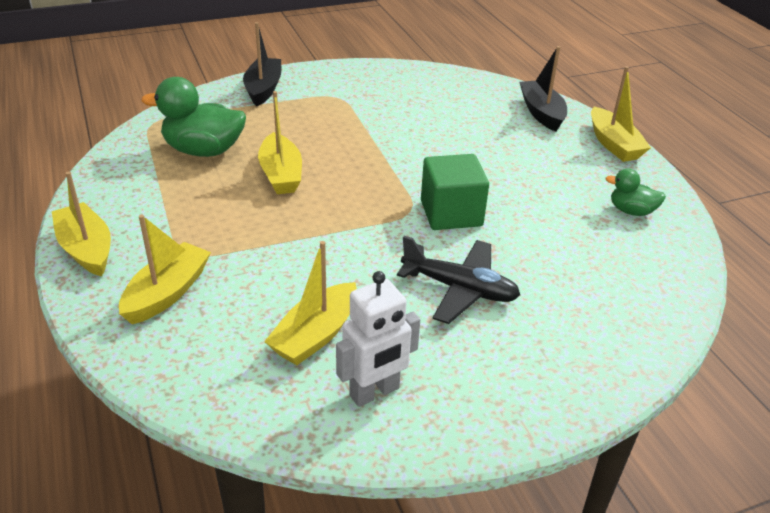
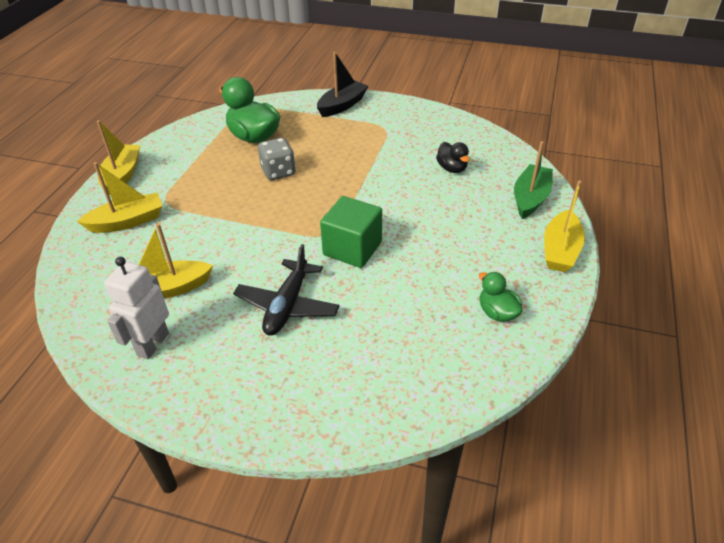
camera: 40 degrees right, 5 degrees up
yellow boat [258,91,302,194] -> grey dice [258,138,296,180]
white robot [336,271,420,407] -> white robot turned 105 degrees clockwise [104,257,169,359]
black plane [397,236,520,324] -> black plane turned 45 degrees clockwise [233,244,340,336]
black boat [520,46,567,131] -> green boat [514,141,553,219]
none -> black duck [436,142,470,173]

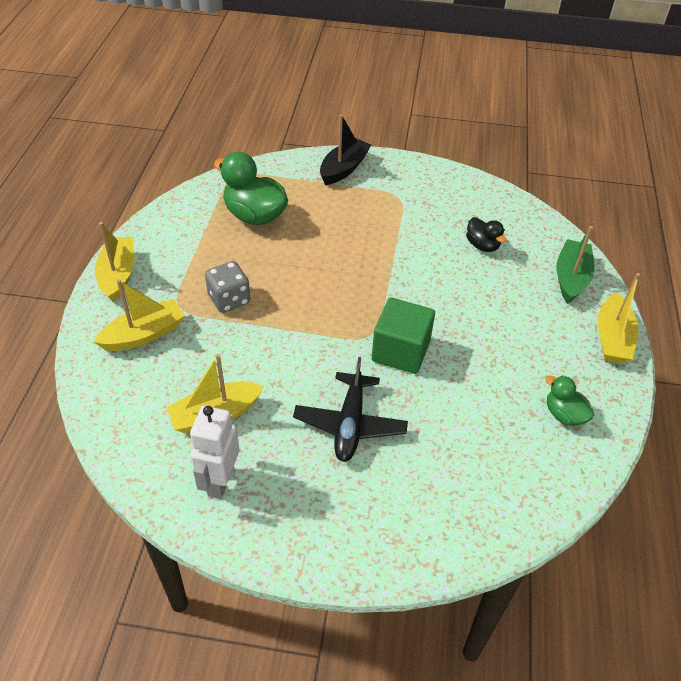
camera: 10 degrees left, 5 degrees up
grey dice [258,138,296,180] -> grey dice moved to [205,261,250,313]

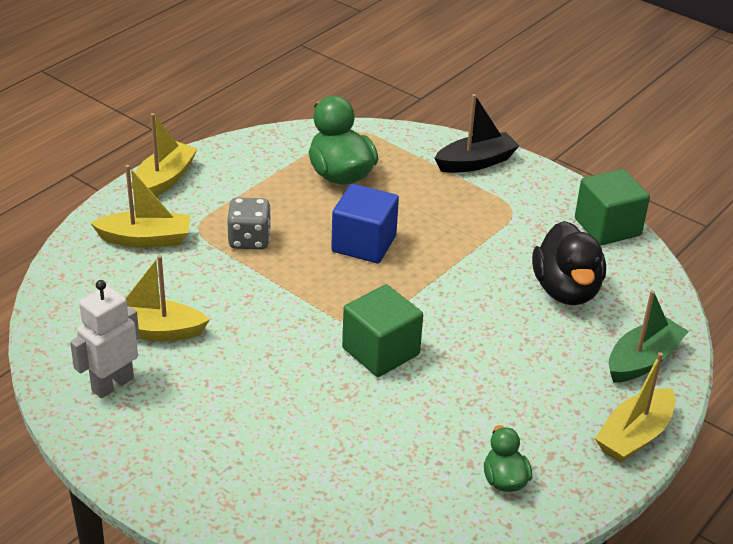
camera: 30 degrees right, 10 degrees down
black plane [293,357,408,462] -> none
black duck [466,217,506,252] -> black duck [532,221,606,305], size x1.82
none -> blue cube [331,184,399,263]
none -> green cube [575,169,650,245]

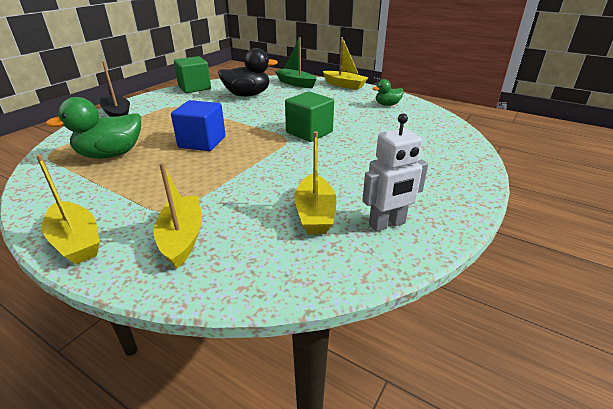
camera: 95 degrees left, 5 degrees down
white robot [70,280,140,398] -> white robot turned 60 degrees counterclockwise [362,114,428,232]
yellow boat [132,113,198,196] -> yellow boat turned 150 degrees counterclockwise [36,154,100,264]
grey dice [227,197,271,249] -> none

